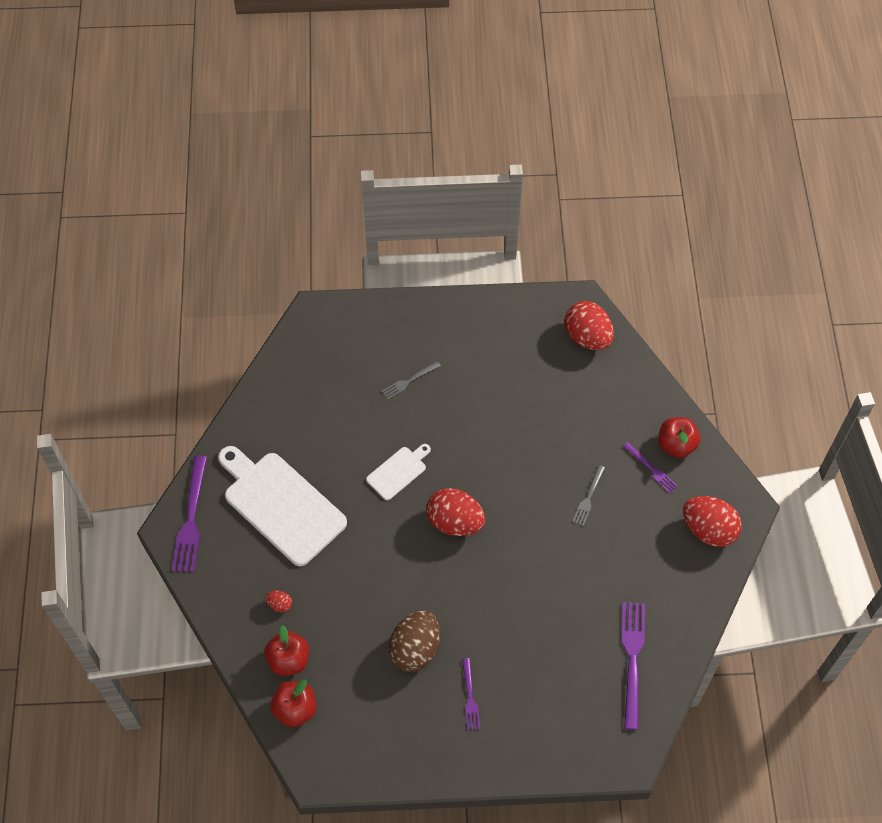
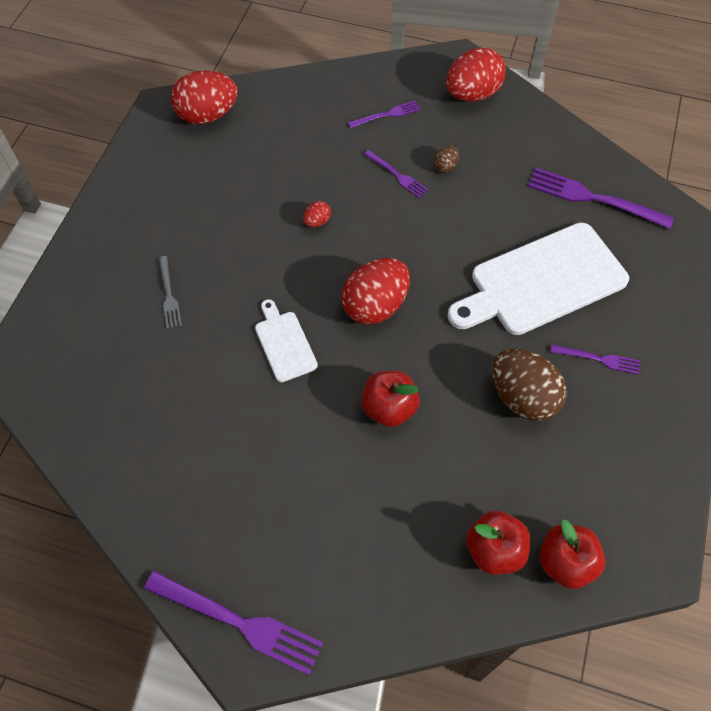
camera: 70 degrees left, 0 degrees up
white cutting board [218,446,347,566] -> white cutting board moved to [448,222,629,335]
red egg [265,590,292,613] -> red egg moved to [303,201,331,227]
grey fork [572,465,605,526] -> purple fork [363,150,428,198]
red apple [658,417,700,458] -> red apple moved to [361,371,420,427]
none -> brown egg [434,145,459,173]

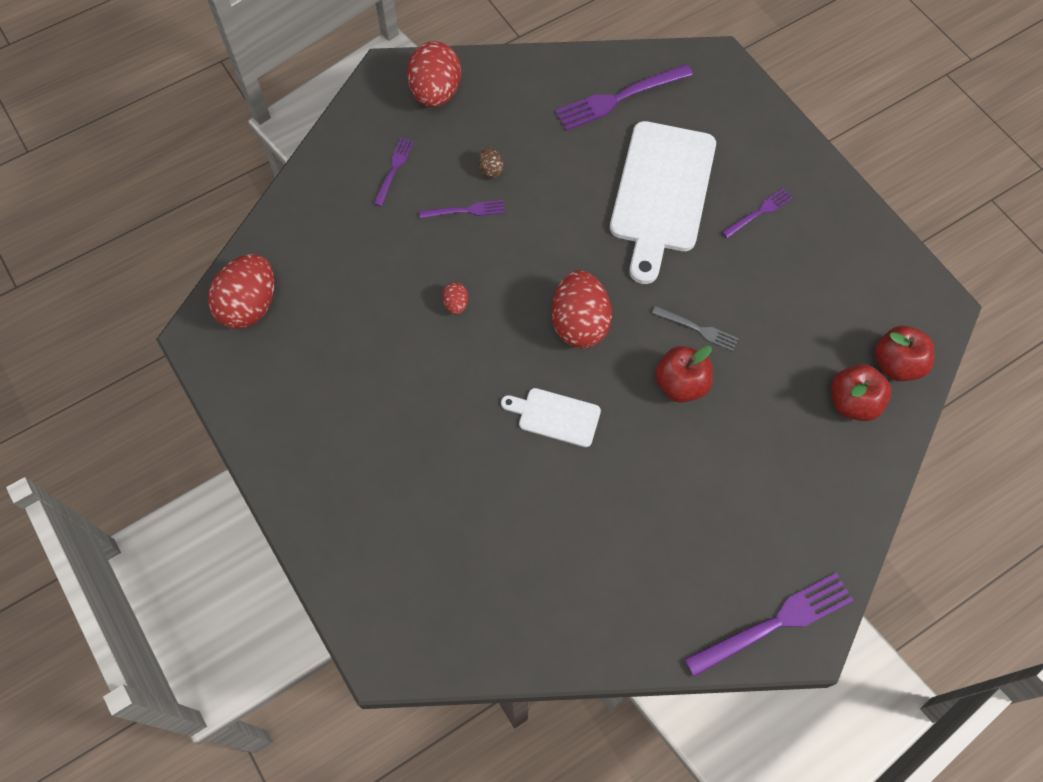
camera: 50 degrees left, 5 degrees up
grey fork [158,256,182,329] -> grey fork moved to [652,306,739,351]
brown egg [492,348,567,421] -> none

